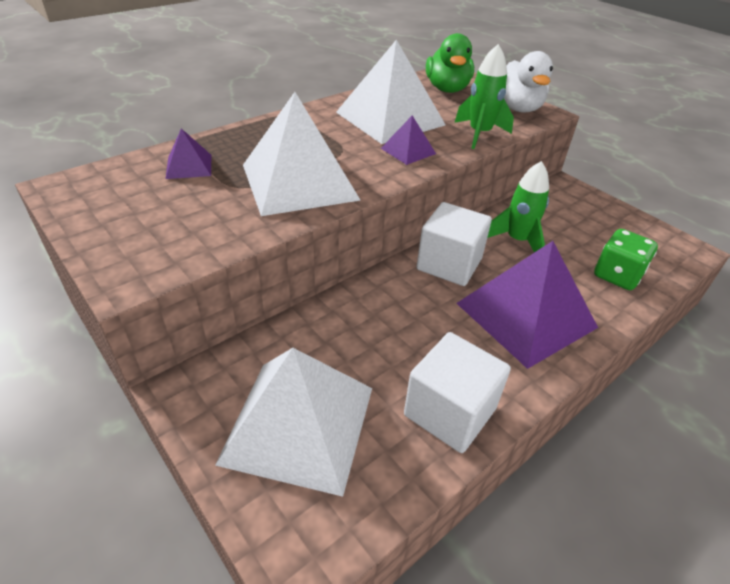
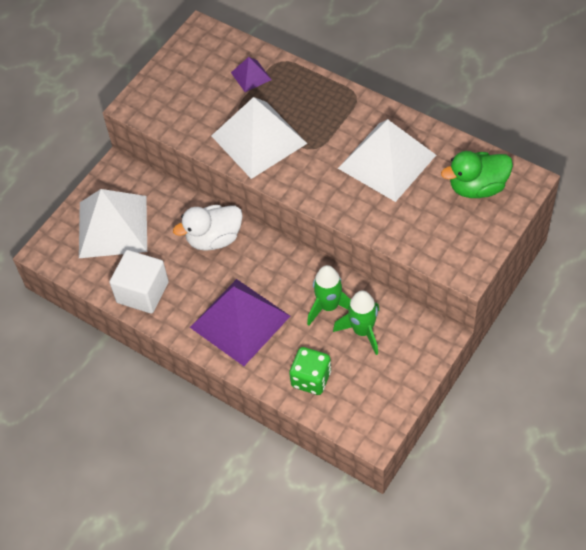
camera: 80 degrees right, 15 degrees up
purple pyramid [381,116,436,165] -> none
white cube [417,202,492,286] -> none
green rocket [455,44,514,149] -> green rocket moved to [333,291,379,355]
white duck [504,51,553,113] -> white duck moved to [173,205,243,251]

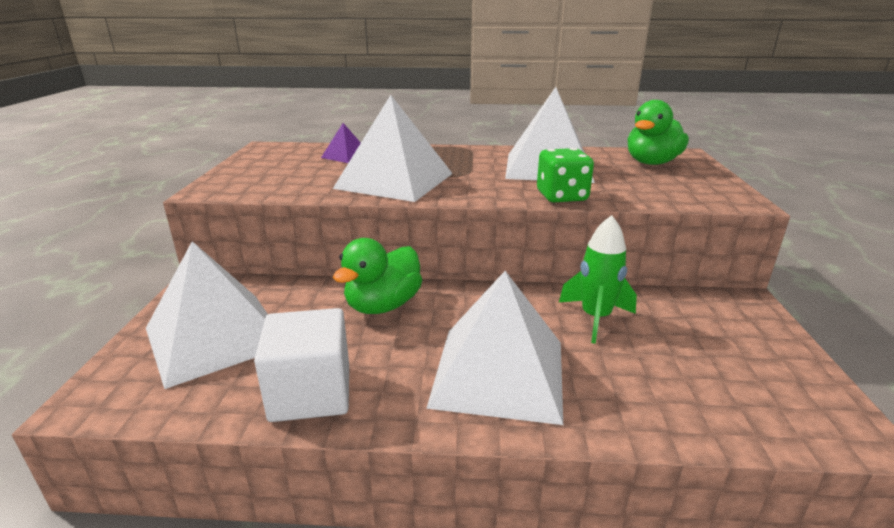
camera: 35 degrees left, 30 degrees down
white duck [173,205,243,251] -> green duck [333,238,422,314]
purple pyramid [190,279,290,366] -> white pyramid [426,271,563,425]
green dice [289,347,331,395] -> green dice moved to [537,148,594,202]
green rocket [333,291,379,355] -> none

